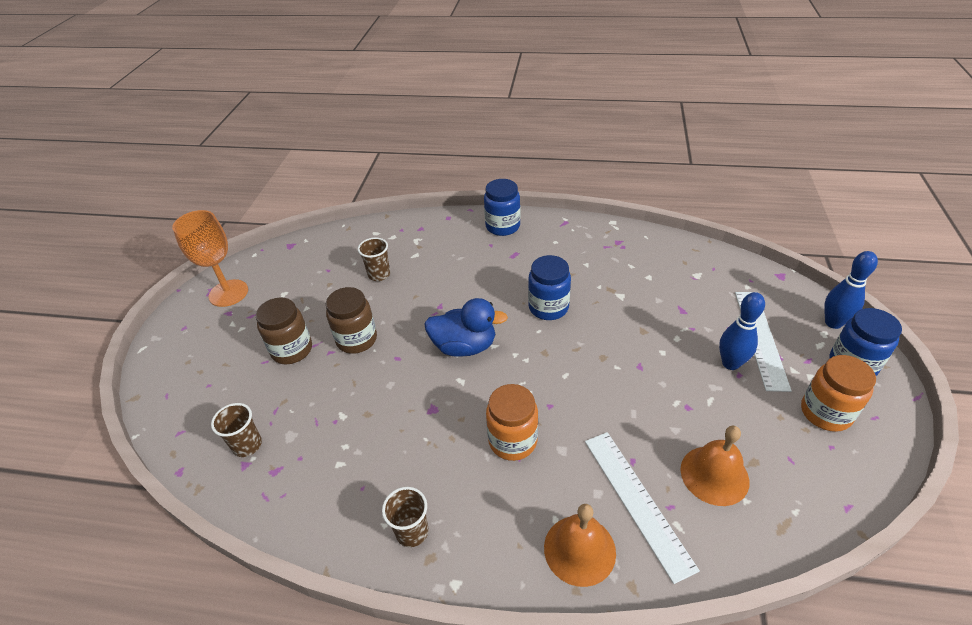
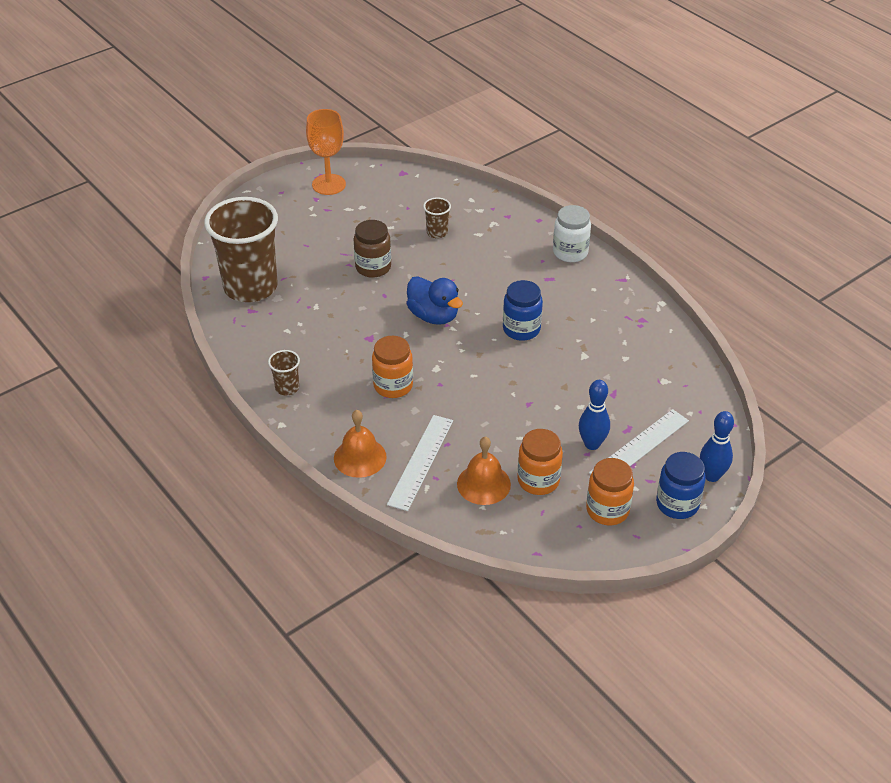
camera: 40 degrees right, 0 degrees up
brown cup [211,403,262,457] -> brown cup [204,197,278,302], size x2.44
brown jar [256,298,312,364] -> none
blue jar [484,179,520,236] -> white jar [553,205,591,262]
none -> orange jar [517,429,563,495]

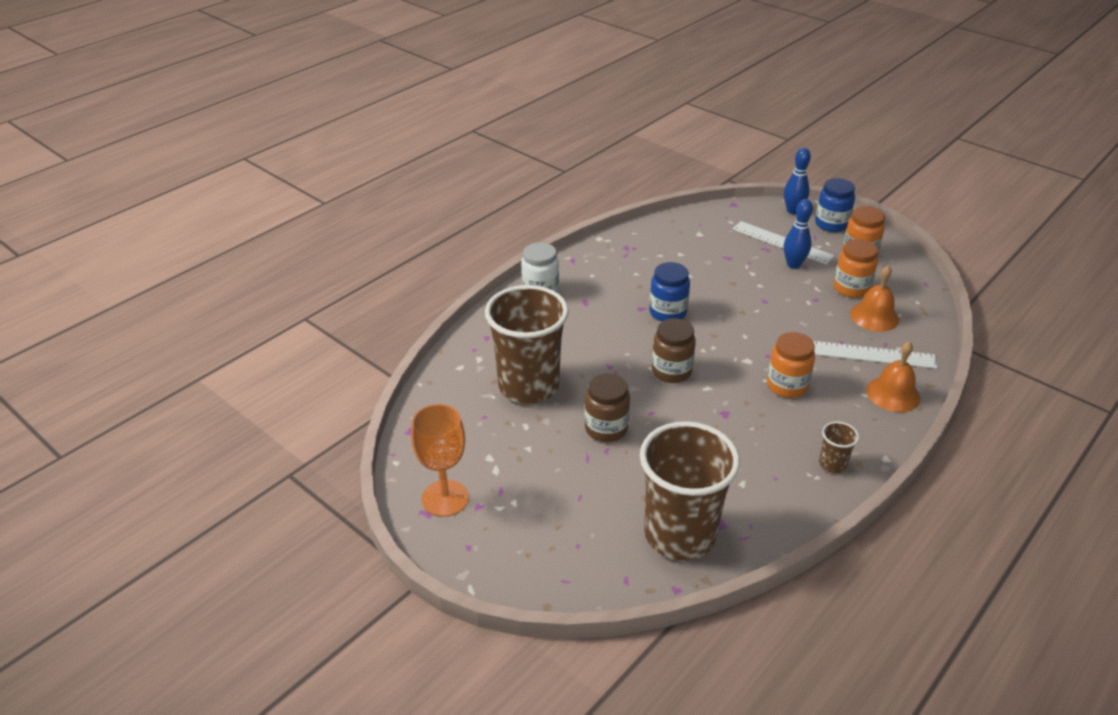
camera: 100 degrees left, 5 degrees down
blue duck [406,276,463,325] -> brown jar [652,318,696,383]
brown cup [423,197,451,238] -> brown cup [485,285,569,404], size x2.44

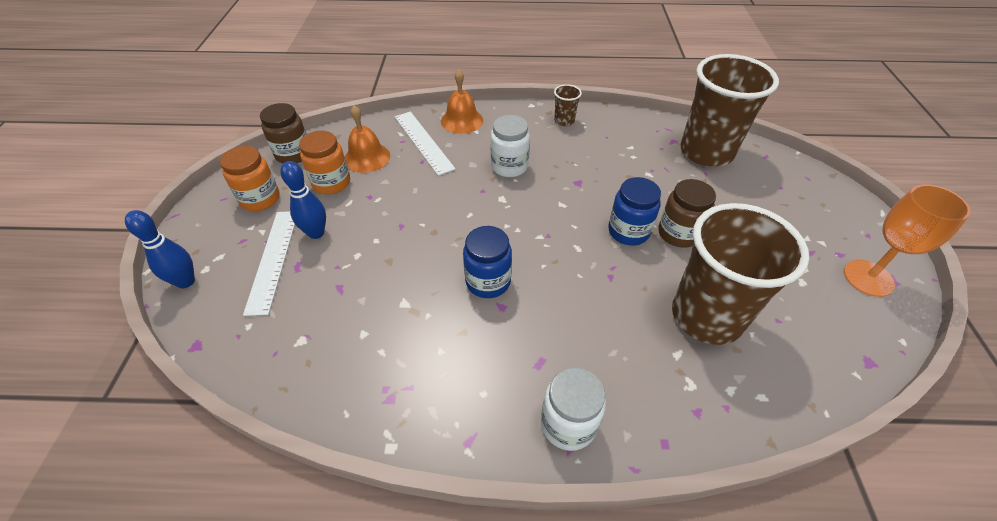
camera: 130 degrees left, 10 degrees up
brown jar [652,318,696,383] -> brown jar moved to [260,103,307,163]
orange jar [767,332,815,398] -> white jar [491,115,530,177]
blue jar [815,178,855,232] -> blue jar moved to [608,177,661,245]

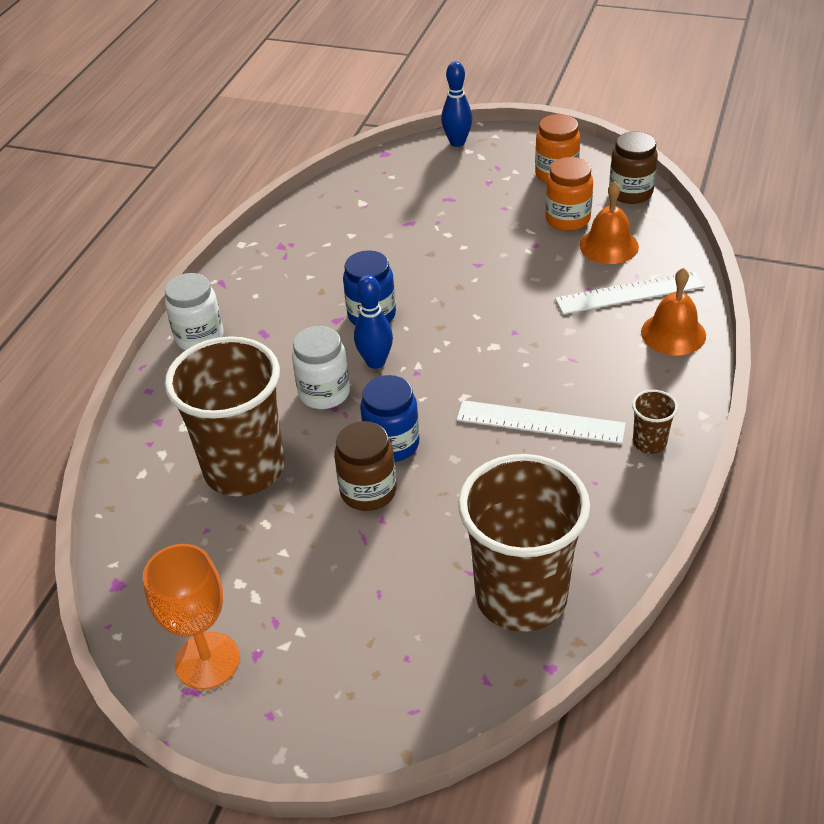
camera: 110 degrees right, 5 degrees down
white ruler [243,212,295,316] -> white ruler moved to [457,400,626,444]
blue bowling pin [280,161,326,239] -> blue bowling pin moved to [354,275,393,369]
white jar [491,115,530,177] -> white jar moved to [292,326,350,409]

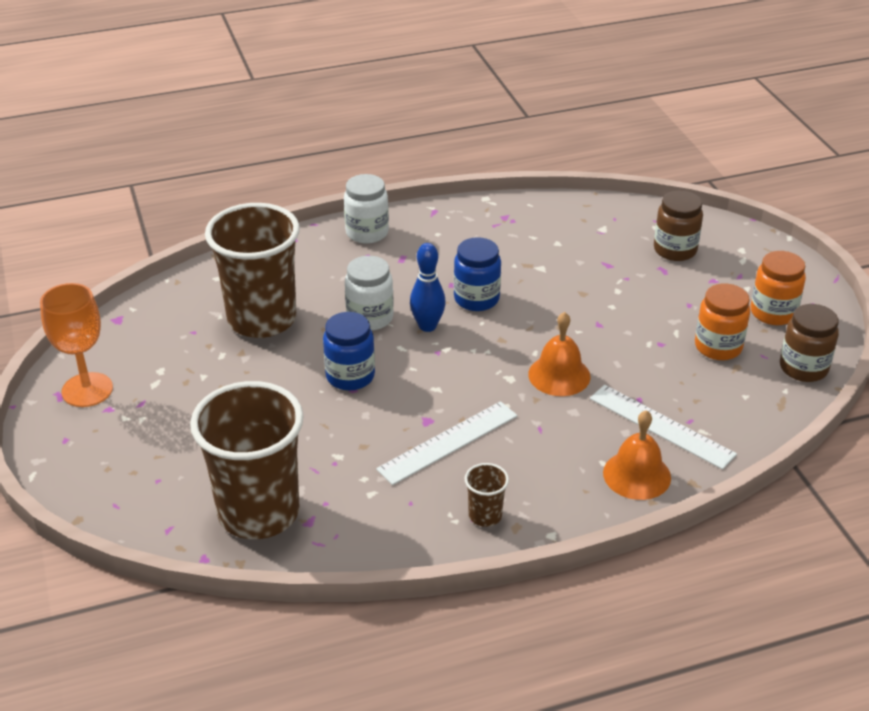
camera: 50 degrees right, 5 degrees down
brown jar [334,421,397,511] -> brown jar moved to [654,191,703,261]
blue bowling pin [441,61,473,147] -> none
white ruler [457,400,626,444] -> white ruler turned 75 degrees clockwise [376,401,518,485]
orange bell [580,181,639,264] -> orange bell moved to [528,312,591,396]

